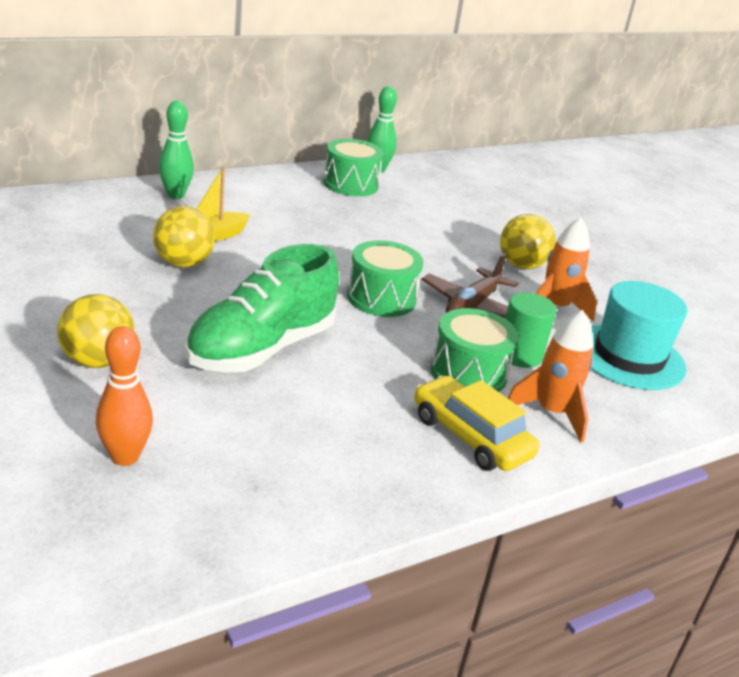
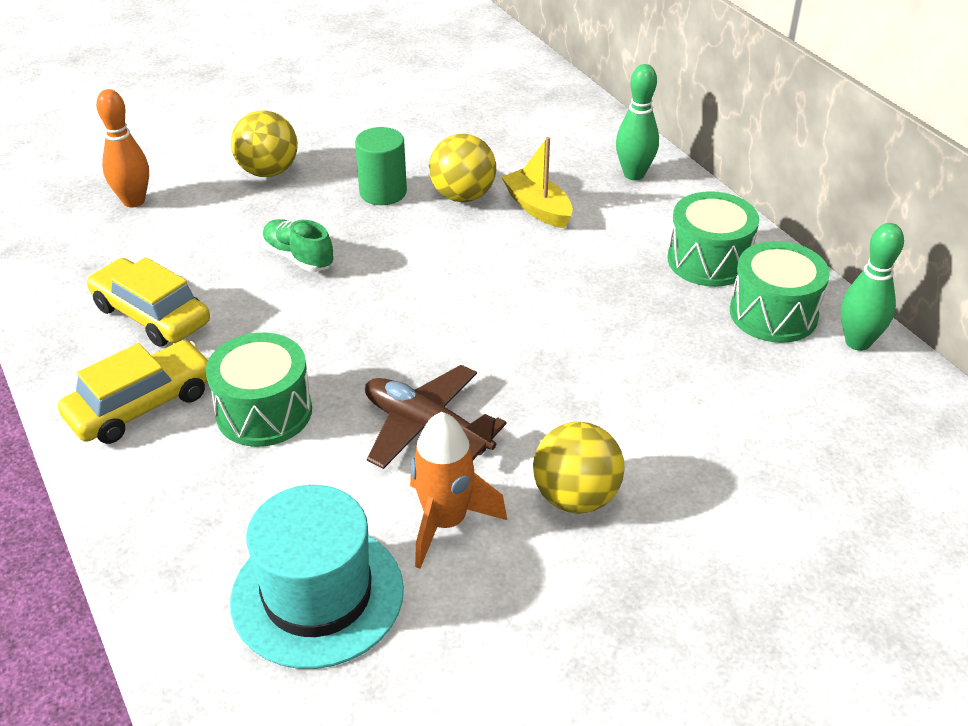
camera: 95 degrees right, 10 degrees up
green shoe [185,244,339,373] -> green shoe [262,219,334,272], size x0.48
green drum [347,240,423,317] -> green drum moved to [668,191,759,287]
green cylinder [505,293,557,368] -> green cylinder moved to [355,127,407,205]
orange rocket [508,310,593,442] -> none
none -> yellow car [87,257,210,347]

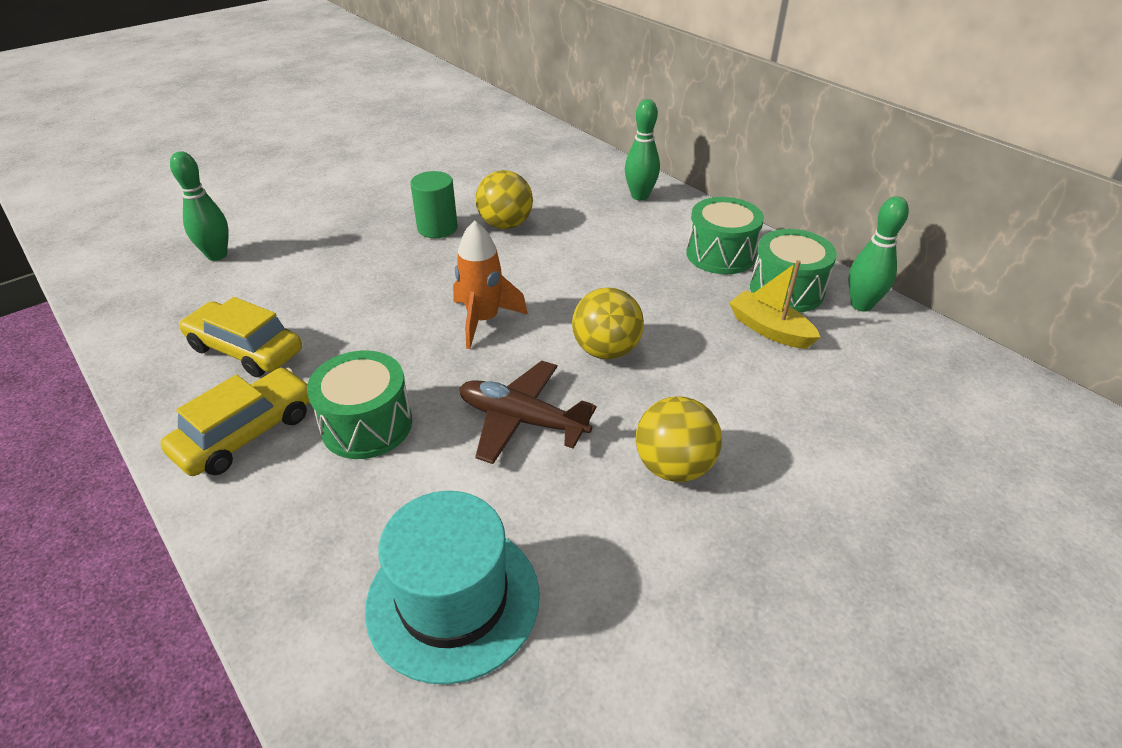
camera: 10 degrees left, 0 degrees up
orange bowling pin [96,89,149,208] -> green bowling pin [170,151,229,261]
yellow ball [231,110,298,177] -> yellow ball moved to [572,287,644,360]
green shoe [262,219,334,272] -> none
orange rocket [410,412,507,569] -> orange rocket moved to [453,220,528,349]
yellow boat [501,137,573,228] -> yellow boat moved to [729,260,820,349]

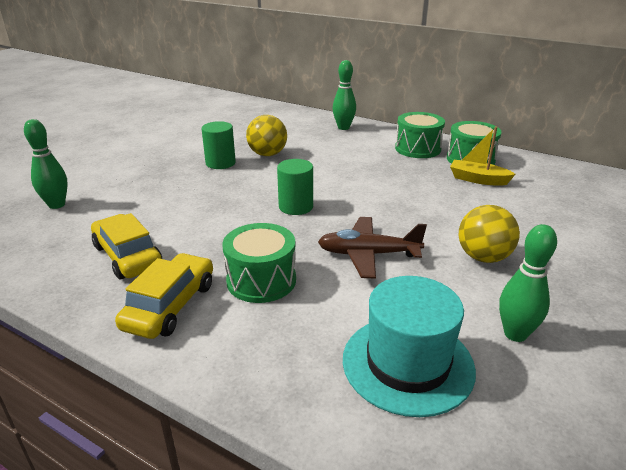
camera: 20 degrees left, 10 degrees down
yellow car [179,297,302,377] -> yellow car turned 45 degrees clockwise [91,213,162,279]
orange rocket [453,220,528,349] -> green cylinder [277,159,313,215]
yellow ball [572,287,644,360] -> none
green bowling pin [848,196,909,312] -> green bowling pin moved to [499,224,557,342]

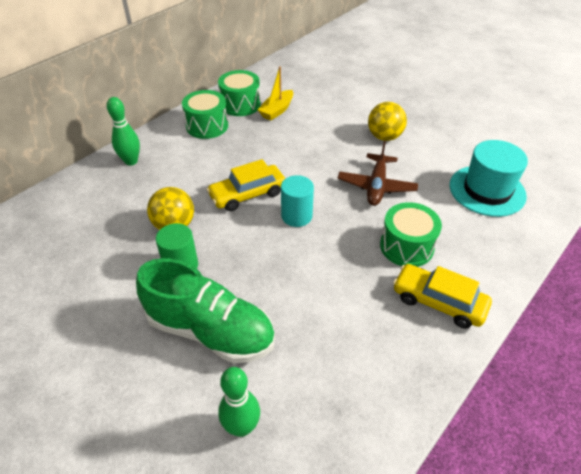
camera: 80 degrees left, 15 degrees up
yellow car [91,213,162,279] -> yellow car moved to [206,159,285,211]
green cylinder [277,159,313,215] -> turquoise cylinder [281,175,314,227]
green bowling pin [499,224,557,342] -> none
none -> green shoe [136,258,275,363]

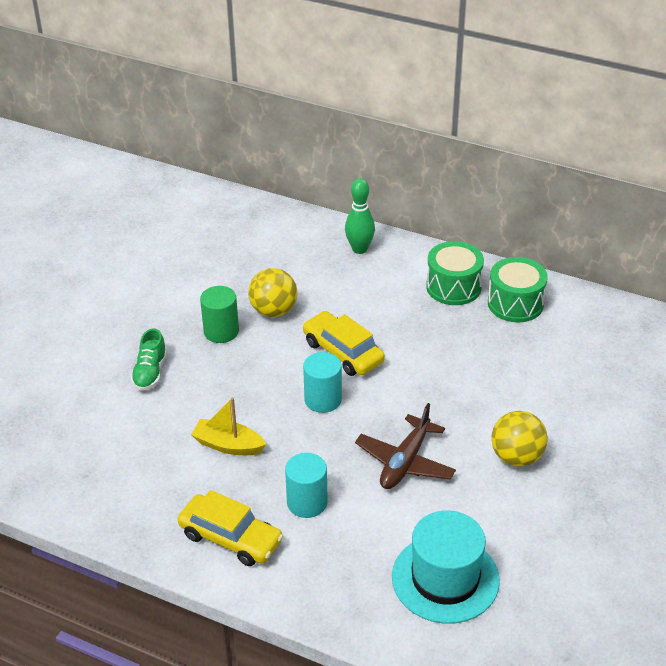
camera: 75 degrees right, 5 degrees down
green shoe [136,258,275,363] -> green shoe [131,328,167,391], size x0.48
green bowling pin [218,367,260,437] -> none
yellow boat [258,66,293,120] -> yellow boat moved to [191,397,266,455]
brown plane [338,141,418,206] -> brown plane turned 60 degrees counterclockwise [355,403,456,489]
green drum [380,202,442,267] -> turquoise cylinder [285,453,328,518]
yellow car [393,264,492,329] -> yellow car turned 105 degrees clockwise [178,490,283,566]

